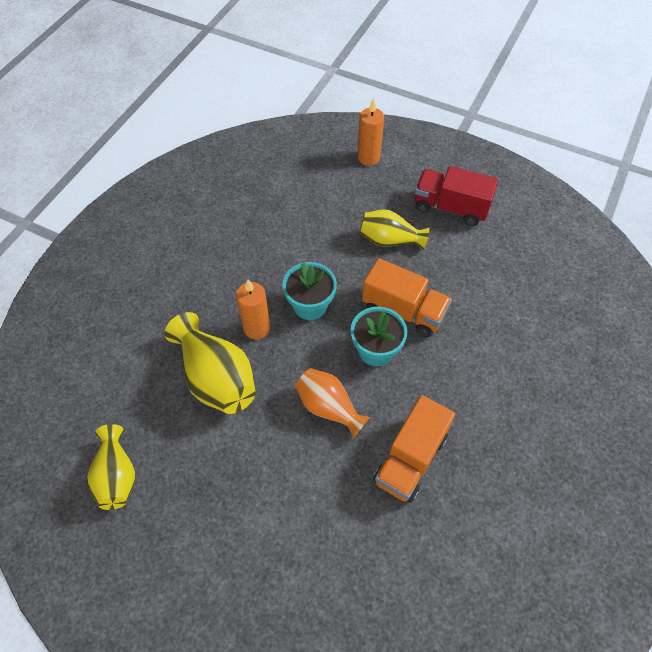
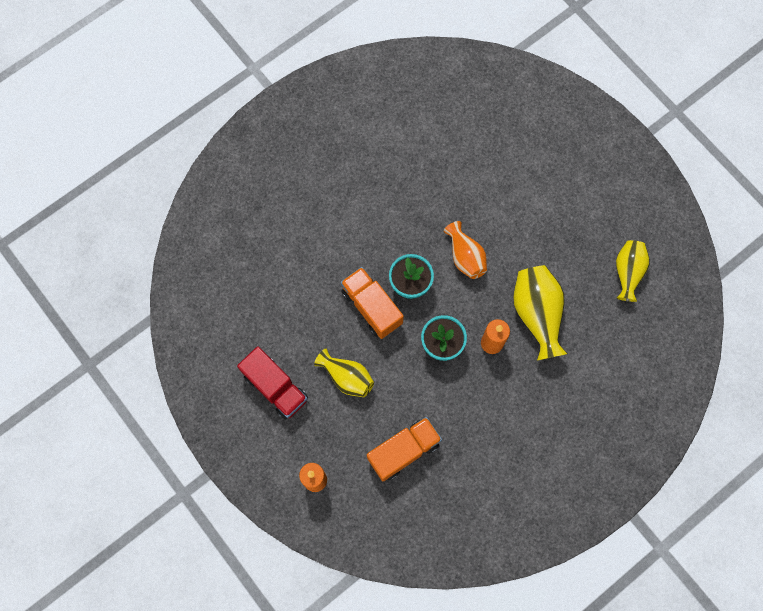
camera: 155 degrees left, 15 degrees up
orange truck [373,395,455,503] -> orange truck moved to [367,417,442,481]

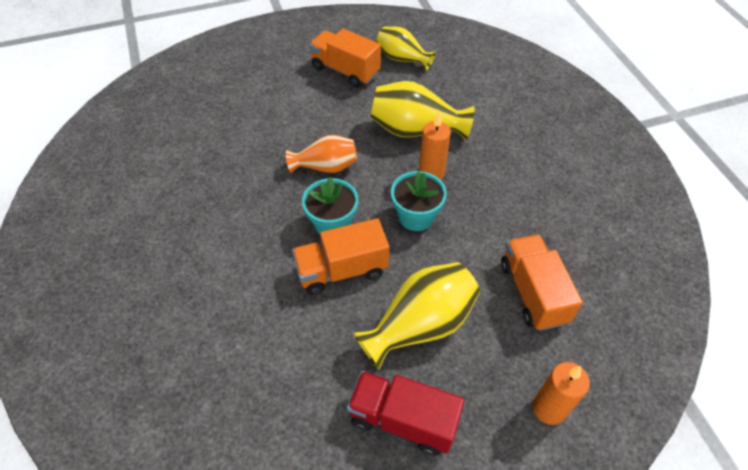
camera: 70 degrees left, 20 degrees down
red truck [237,346,308,419] -> red truck turned 135 degrees counterclockwise [347,371,465,456]
yellow vase [314,349,374,397] -> yellow vase [353,262,480,370], size x1.52
none -> orange truck [309,29,381,88]

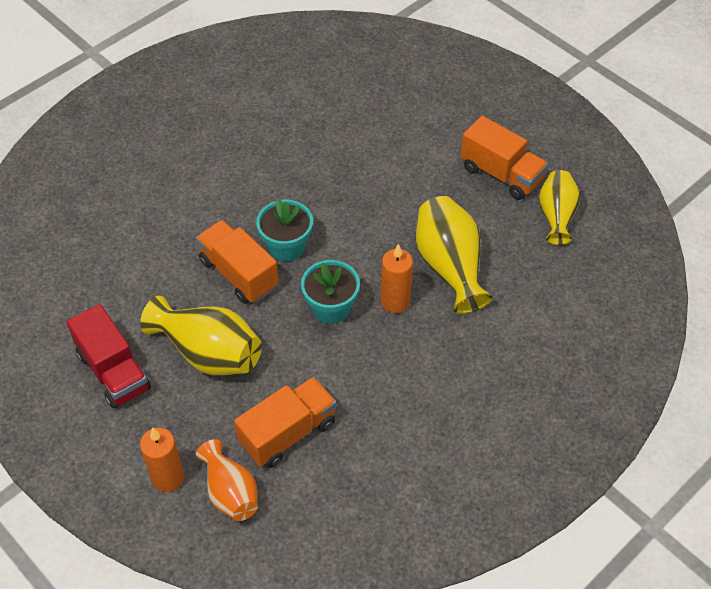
camera: 65 degrees right, 0 degrees up
orange vase [286,135,357,173] -> orange vase moved to [196,439,258,521]
orange truck [309,29,381,88] -> orange truck turned 120 degrees clockwise [461,116,548,200]
red truck [347,371,465,456] -> red truck turned 150 degrees clockwise [67,304,151,409]

